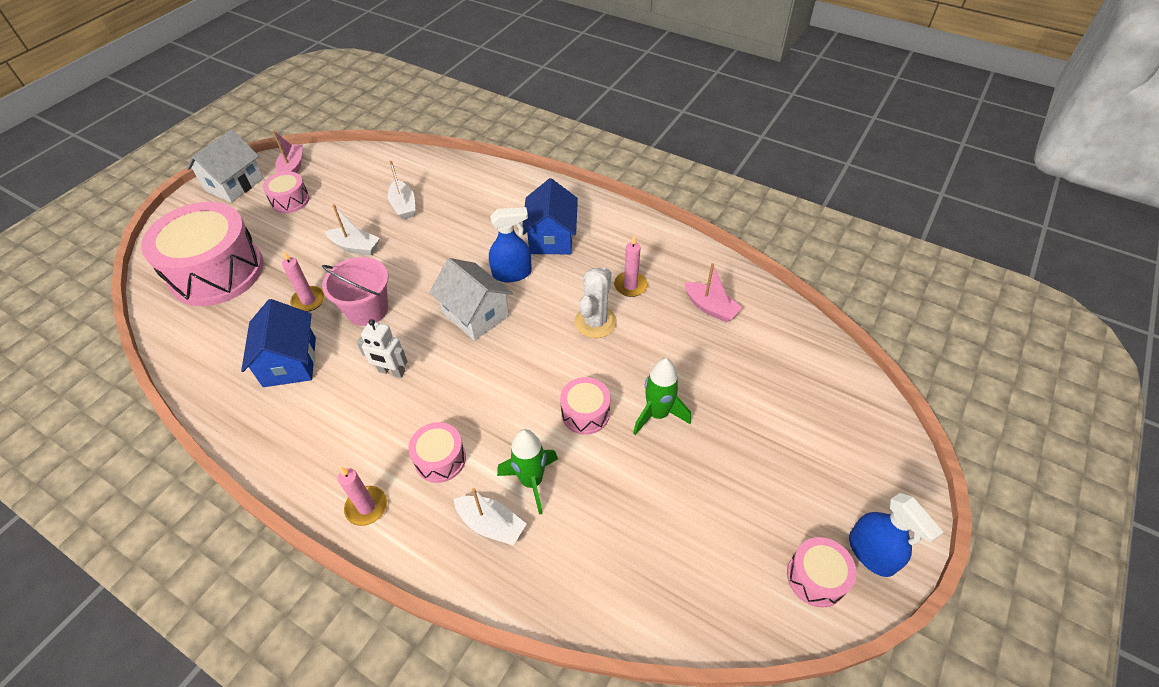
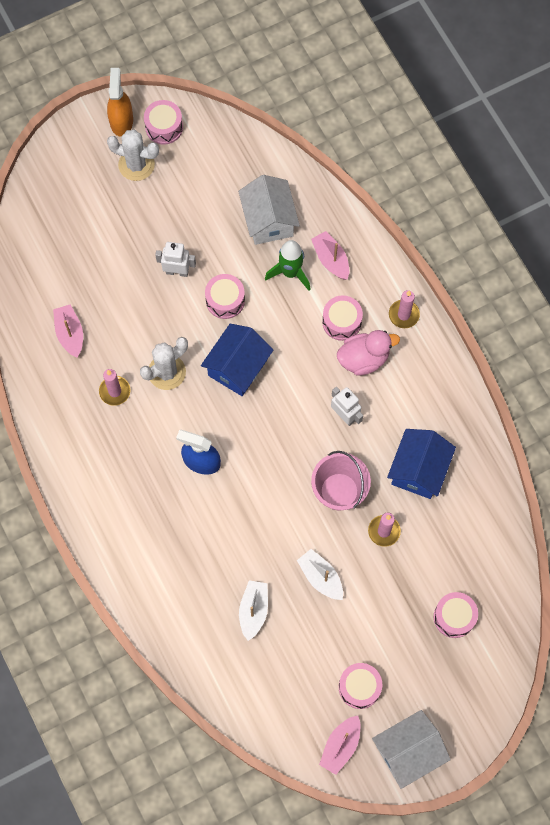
camera: 150 degrees left, 20 degrees up
pink drum [141,202,264,306] -> pink drum [434,592,478,638], size x0.46
white house [430,258,513,341] -> white house moved to [238,175,300,245]
white boat [454,488,526,546] -> pink boat [311,231,349,280]
blue house [522,178,578,254] -> blue house moved to [201,324,273,396]
green rocket [633,358,691,435] -> white robot [155,242,196,277]
blue spray bottle [849,493,944,577] -> orange spray bottle [107,68,133,137]
none -> white cactus [107,130,159,181]
none -> pink duck [337,330,400,376]

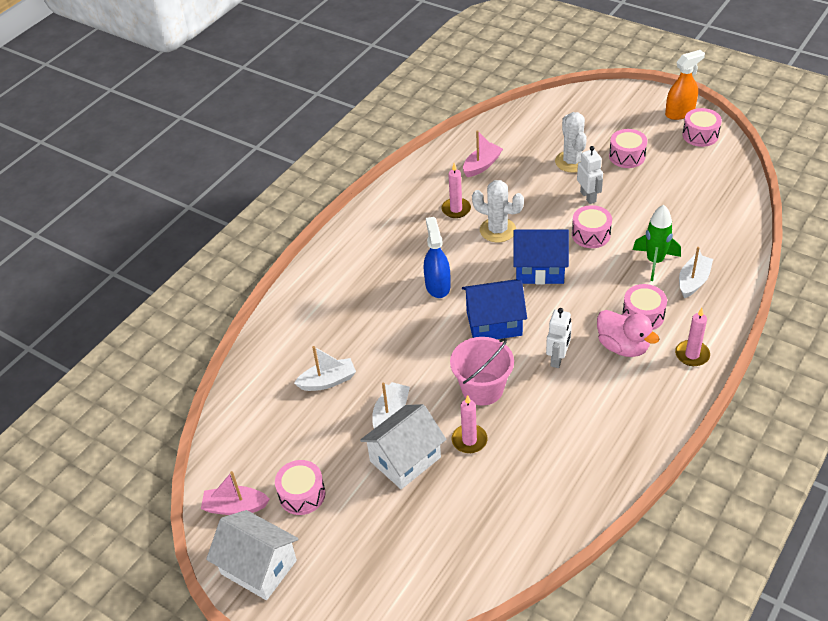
camera: 65 degrees right, 25 degrees down
white cactus [107,130,159,181] -> white cactus moved to [555,112,587,173]
white house [238,175,300,245] -> white house moved to [360,404,446,489]
pink boat [311,231,349,280] -> white boat [679,247,713,298]
blue house [387,429,456,499] -> blue house moved to [462,279,527,339]
pink drum [434,592,478,638] -> pink drum moved to [609,129,647,168]

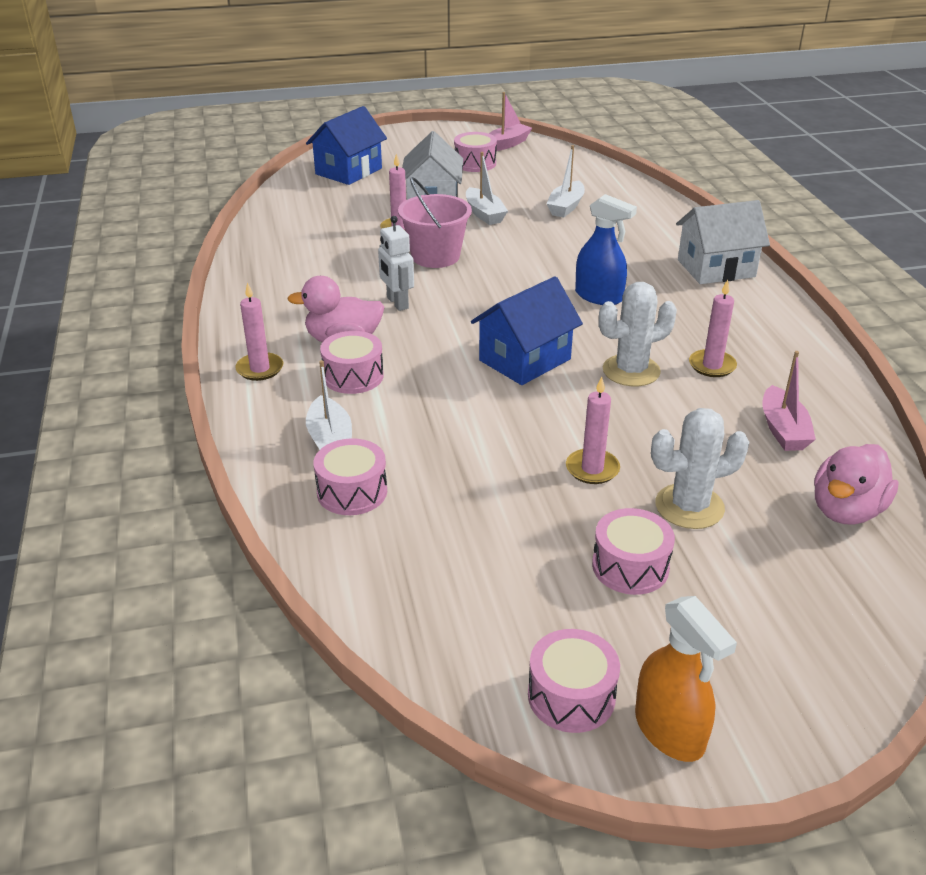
camera: 130 degrees right, 10 degrees down
white house [206,510,298,600] -> white house moved to [676,200,770,284]
blue house [462,279,527,339] -> blue house moved to [306,106,387,185]
white cactus [555,112,587,173] -> white cactus turned 45 degrees counterclockwise [651,408,749,529]
pink drum [572,205,612,248] -> pink drum moved to [314,438,387,515]
white robot [577,146,603,204] -> pink candle [566,377,620,484]
green rocket [633,205,681,281] -> none
orange spray bottle [665,50,705,120] -> orange spray bottle turned 45 degrees counterclockwise [635,596,737,762]
none -> pink duck [814,444,899,525]

